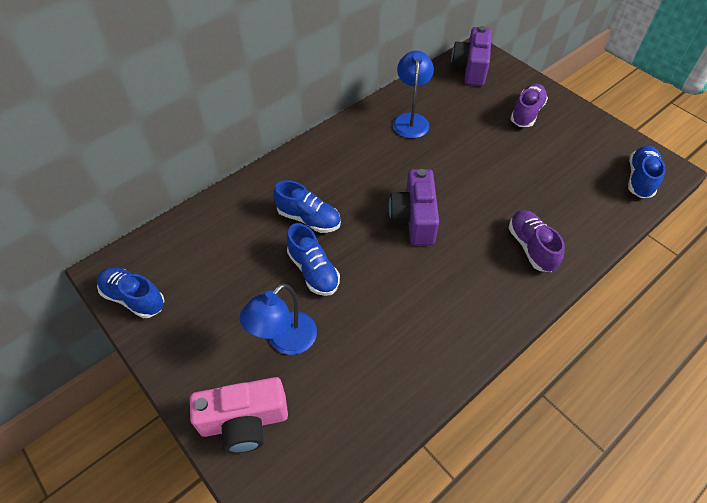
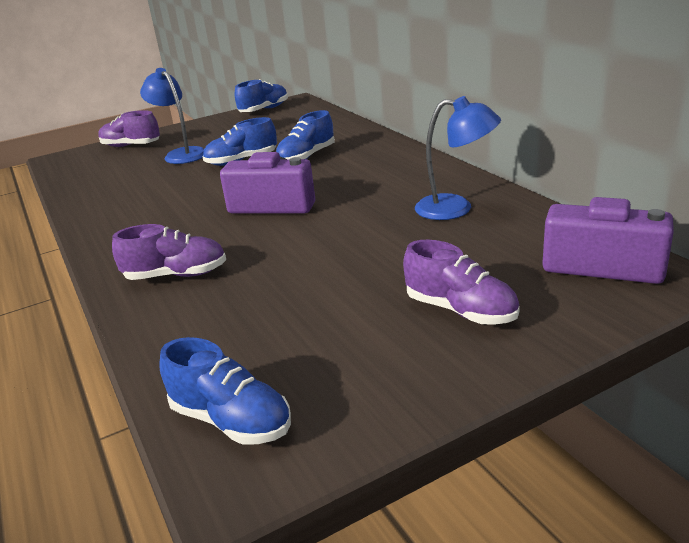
camera: 105 degrees right, 25 degrees down
pink camera [190,377,288,453] -> purple shoe [98,110,160,147]

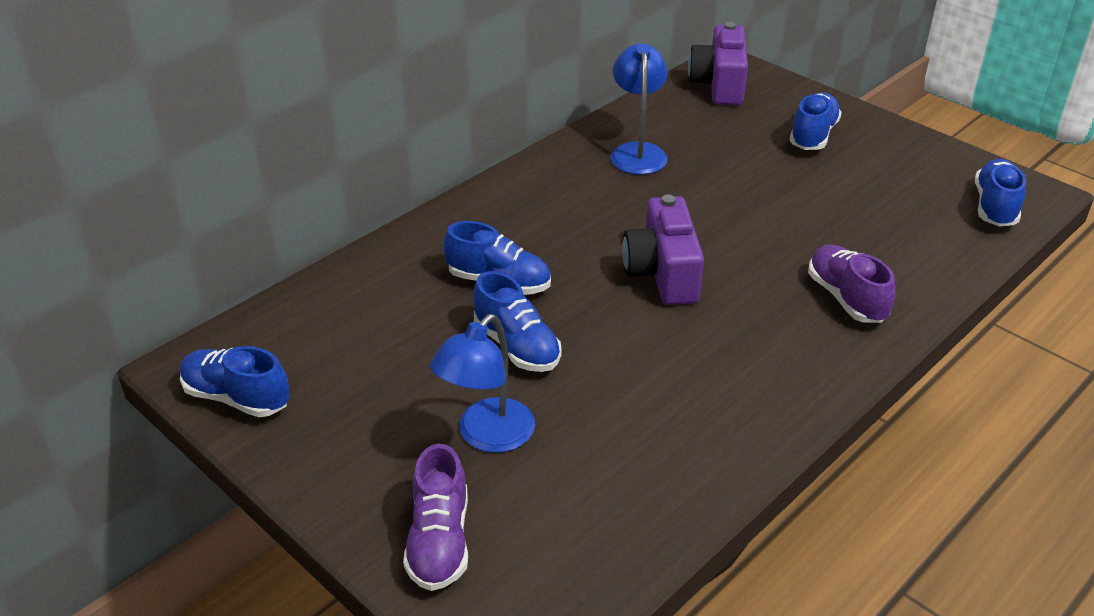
camera: 110 degrees left, 10 degrees up
purple shoe [403,240,520,325] -> blue shoe [789,92,842,150]

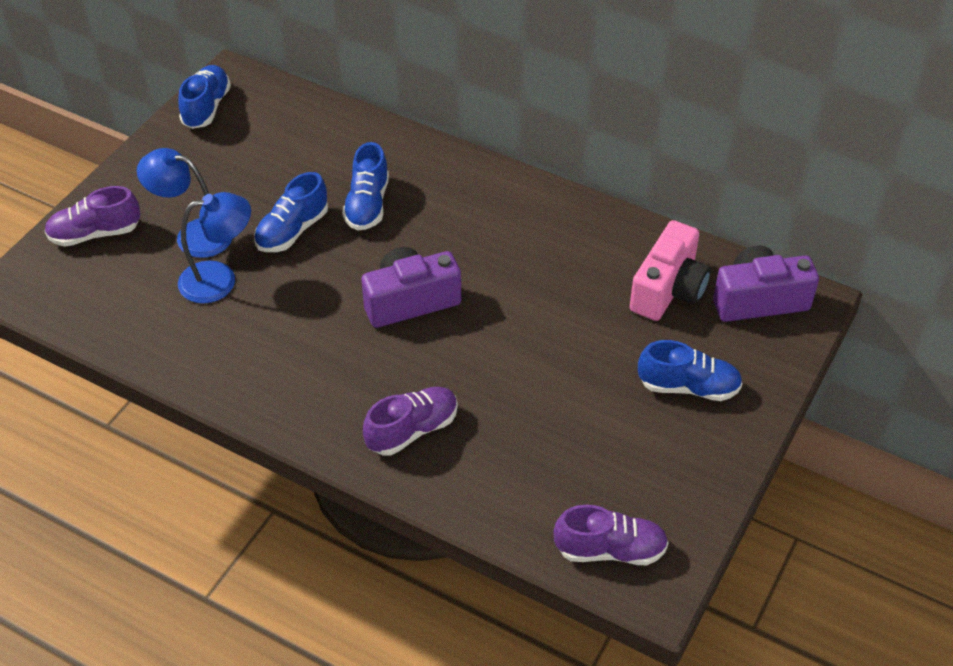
camera: 75 degrees right, 10 degrees up
blue lamp [610,44,668,175] -> blue lamp moved to [178,192,251,303]
blue shoe [975,159,1026,227] -> purple shoe [554,505,669,565]
none -> pink camera [630,220,711,321]

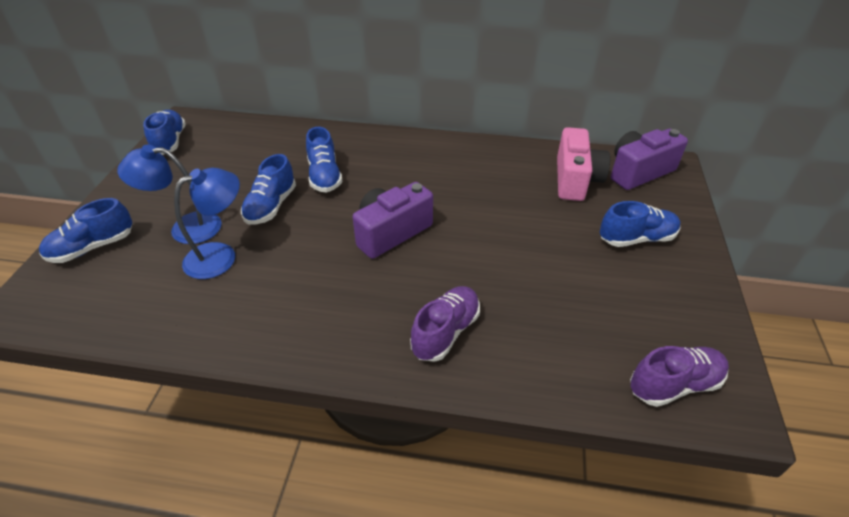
camera: 20 degrees left, 5 degrees down
purple shoe [44,186,141,247] -> blue shoe [39,198,132,263]

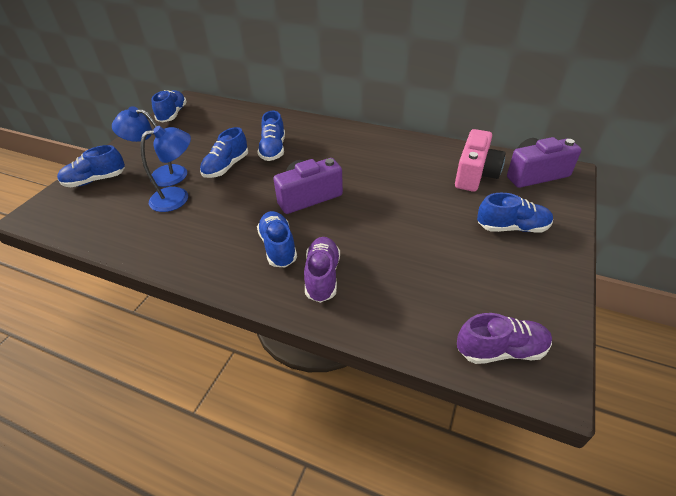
camera: 15 degrees right, 0 degrees up
purple shoe [410,286,480,362] -> purple shoe turned 45 degrees counterclockwise [304,237,340,303]
none -> blue shoe [257,211,297,267]

